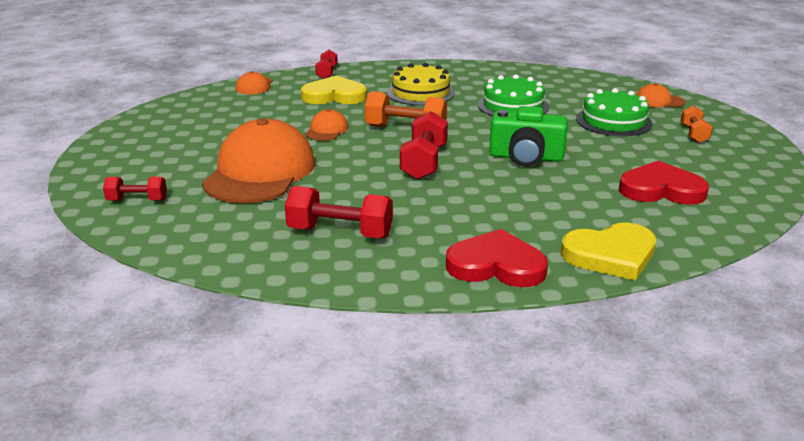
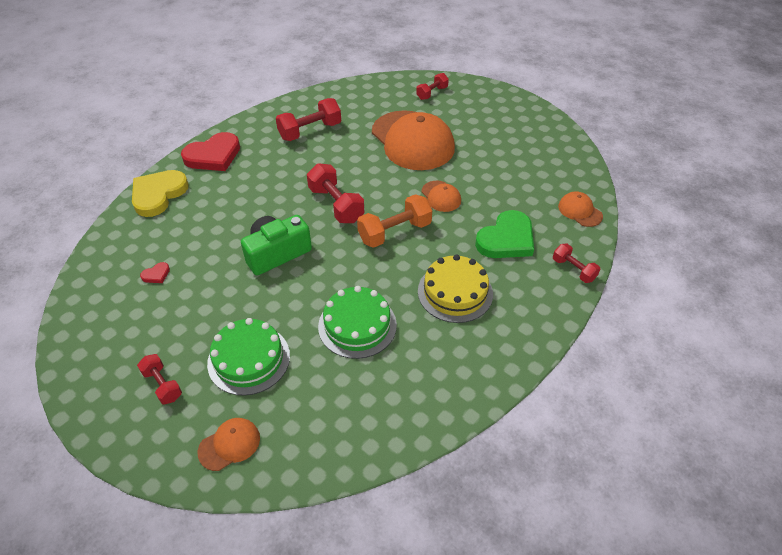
camera: 135 degrees right, 20 degrees up
yellow heart [301,76,367,104] -> green heart [475,210,534,258]
red heart [619,161,709,205] -> red heart [140,262,170,283], size x0.41
orange dumbbell [681,105,713,143] -> red dumbbell [137,354,182,405]

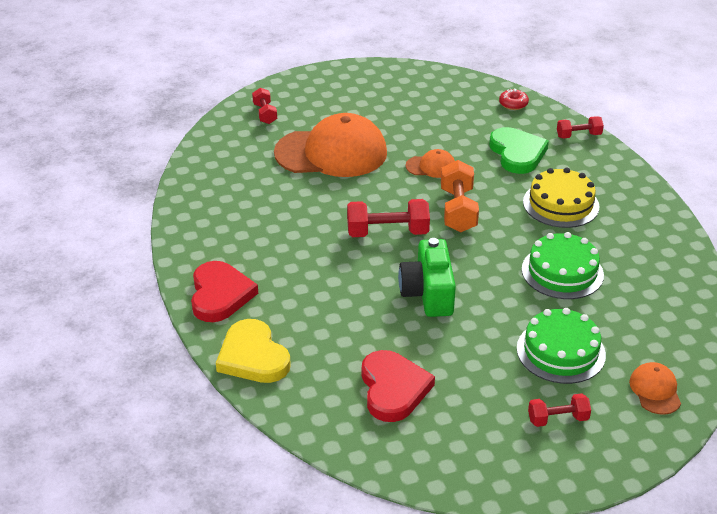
camera: 60 degrees left, 10 degrees down
red heart [140,262,170,283] -> red heart [362,350,435,422], size x2.42
red dumbbell [276,98,341,141] -> none
orange cap [558,192,603,227] -> red donut [499,88,529,110]

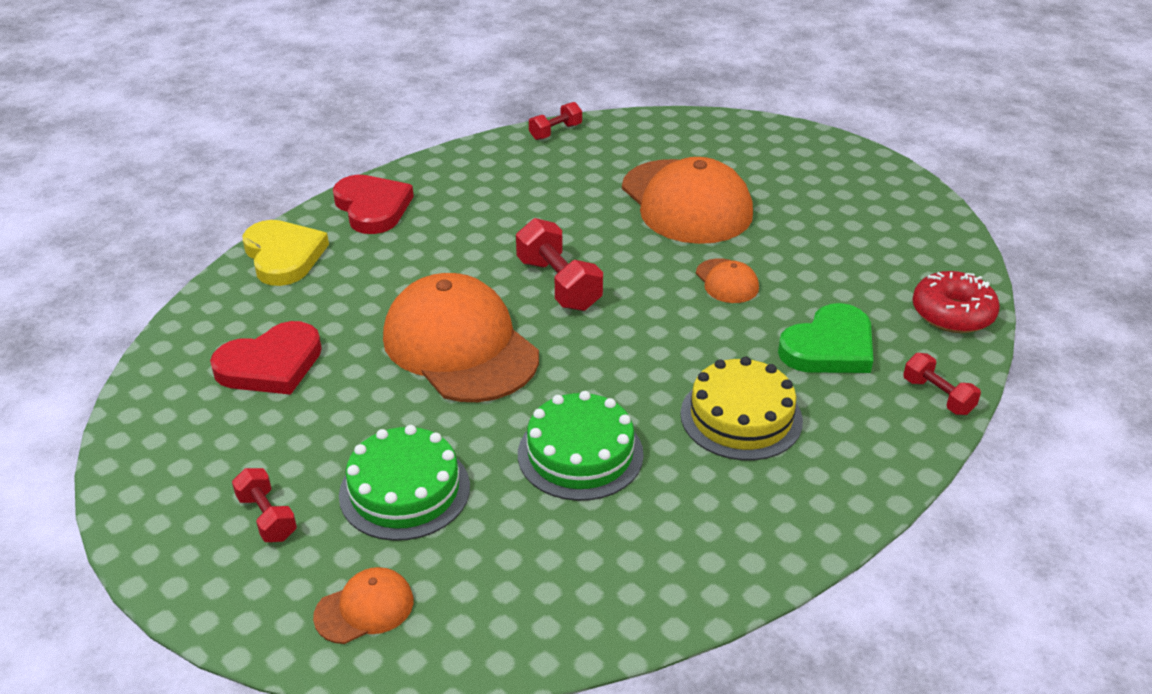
camera: 65 degrees right, 0 degrees up
red heart [191,261,258,322] -> red heart turned 90 degrees counterclockwise [333,175,414,234]
yellow heart [216,319,291,383] -> yellow heart turned 120 degrees clockwise [243,220,329,286]
red dumbbell [252,88,277,124] -> red dumbbell moved to [529,102,582,140]
green camera [398,238,456,317] -> orange cap [383,273,539,402]
orange dumbbell [441,160,479,232] -> none
red donut [499,88,529,110] -> red donut [913,271,1000,333], size x1.73

